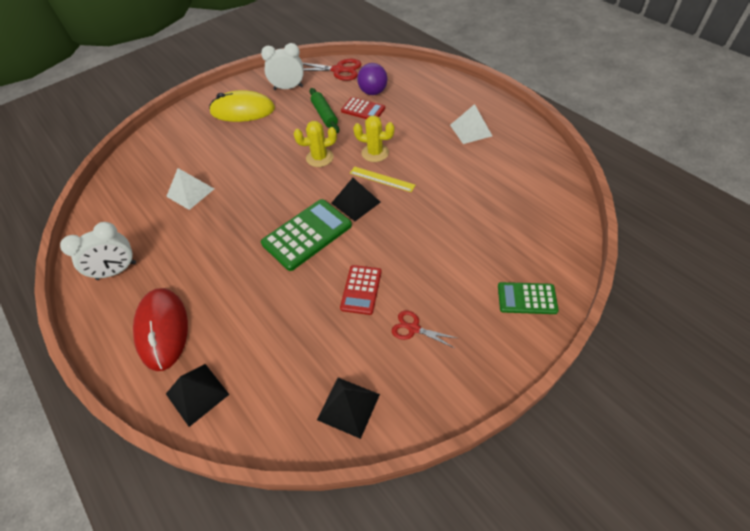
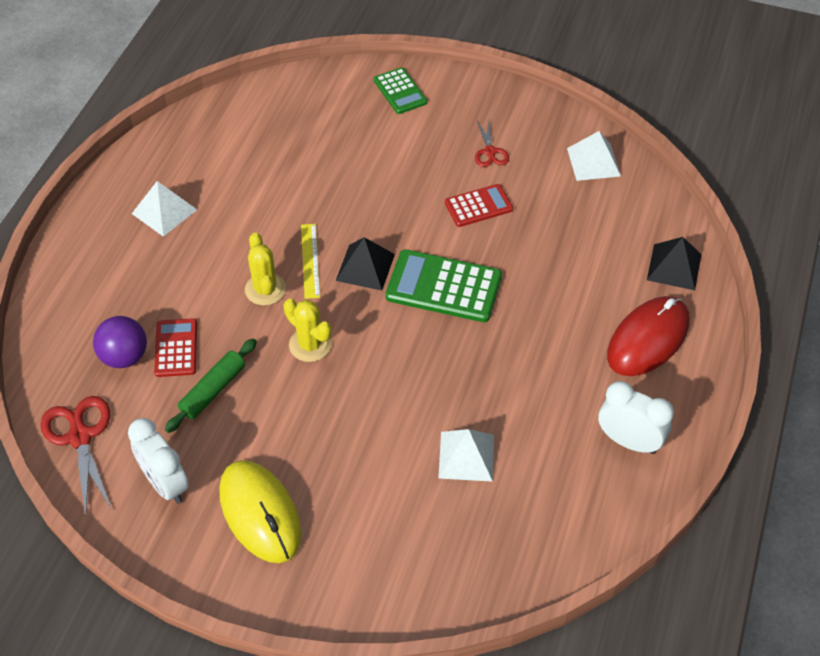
camera: 125 degrees left, 0 degrees up
black pyramid [317,378,380,439] -> white pyramid [567,131,621,181]

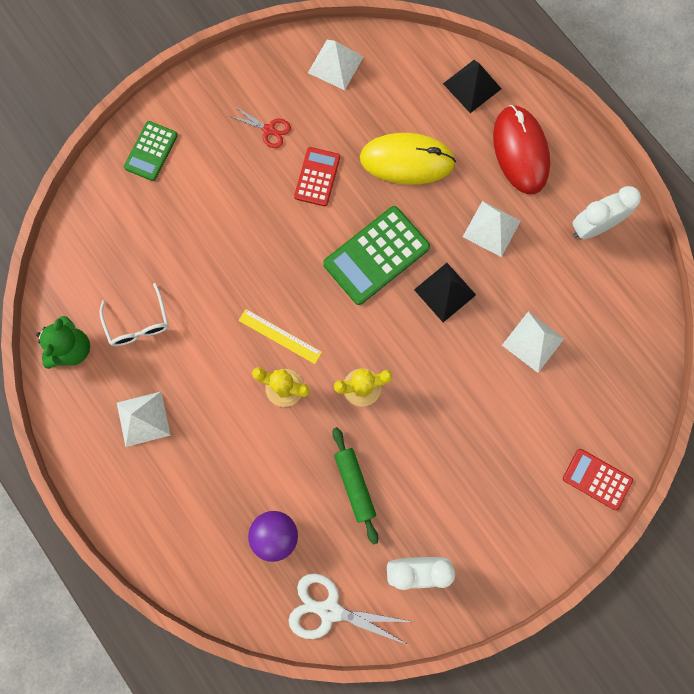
camera: 55 degrees left, 25 degrees up
red scissors [41,396,112,517] -> white scissors [289,573,414,645]
red calculator [154,318,197,377] -> red calculator moved to [563,449,633,510]
yellow mouse [219,460,302,563] -> yellow mouse moved to [360,133,456,184]
black pyramid [336,237,395,291] -> black pyramid moved to [414,263,476,322]
green calculator [374,67,427,114] -> green calculator turned 105 degrees clockwise [124,121,178,181]
none -> green teddy bear [36,316,90,369]
none -> white glasses [100,283,169,346]
none -> white pyramid [463,201,521,257]

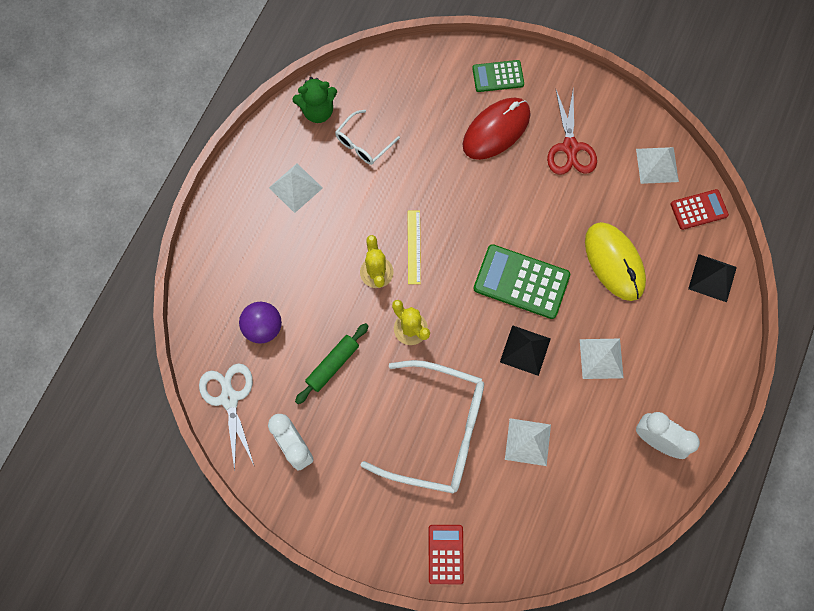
camera: 60 degrees right, 5 degrees down
red scissors [229,106,291,148] -> red scissors [547,90,597,175], size x1.71
red calculator [294,147,340,206] -> red calculator moved to [670,189,729,230]
red mouse [493,105,550,194] -> red mouse moved to [463,98,531,160]
none -> white glasses [361,360,484,494]

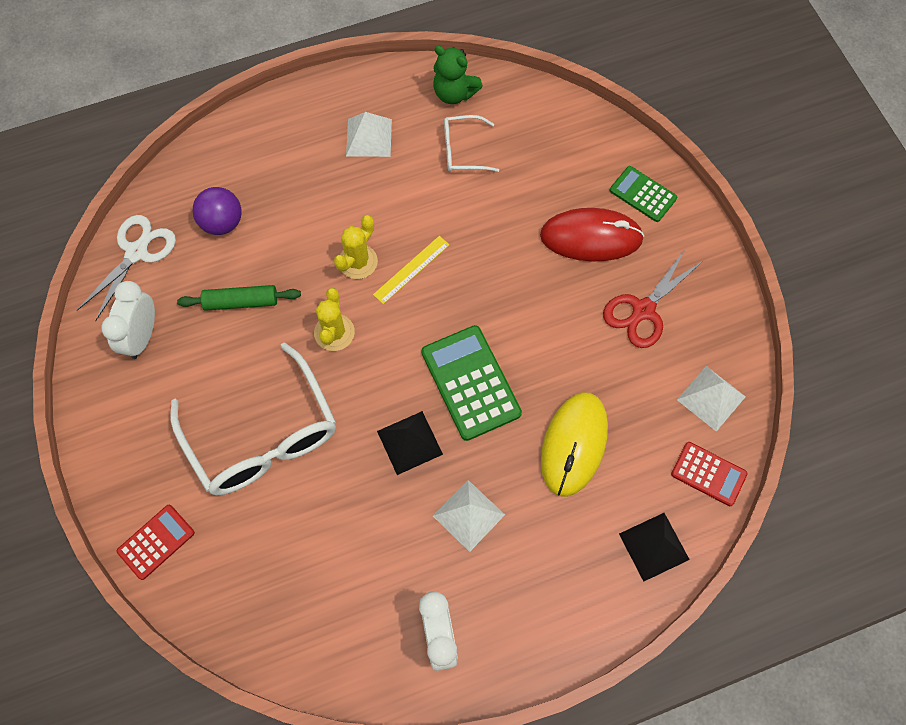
camera: 45 degrees right, 5 degrees down
white pyramid [505,418,551,466] -> none

